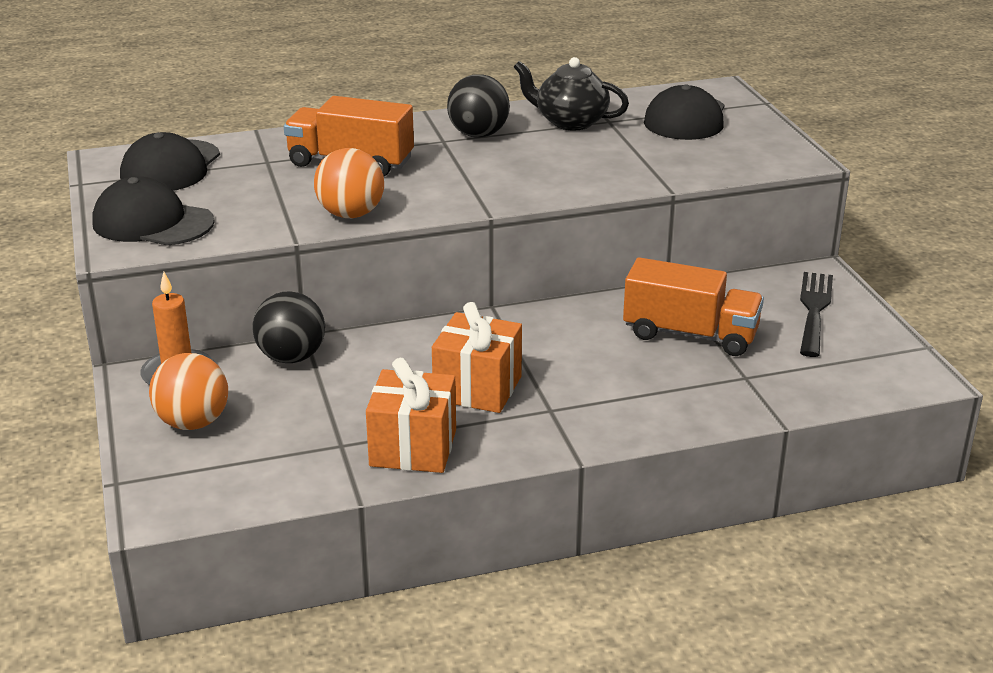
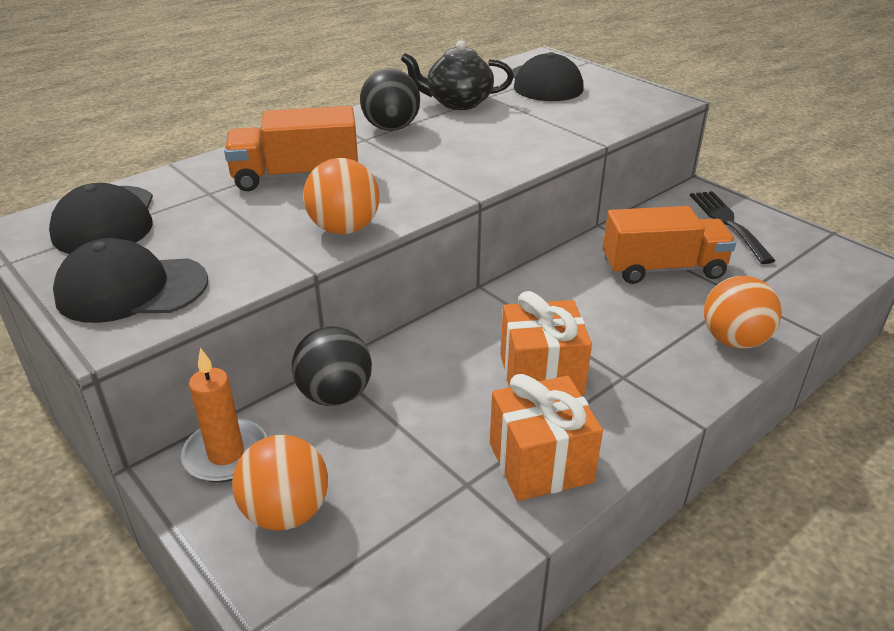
camera: 25 degrees left, 5 degrees up
none -> orange ball [704,276,782,349]

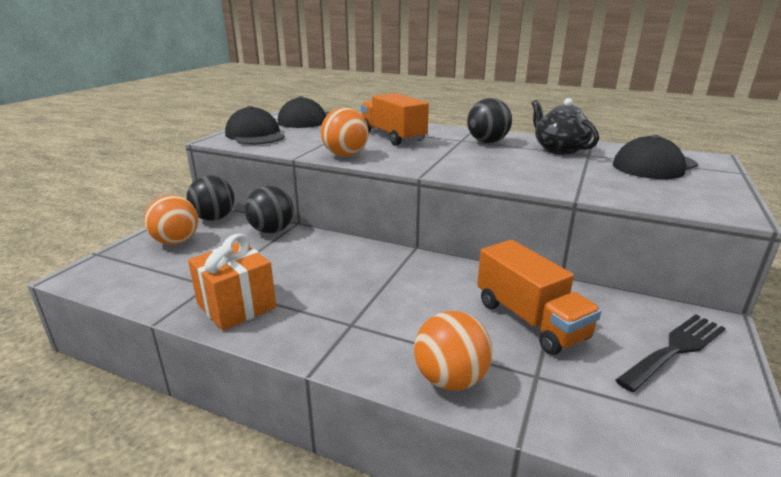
camera: 65 degrees right, 10 degrees down
orange candle [181,348,267,483] -> black ball [187,175,235,221]
orange gift [500,291,592,395] -> none

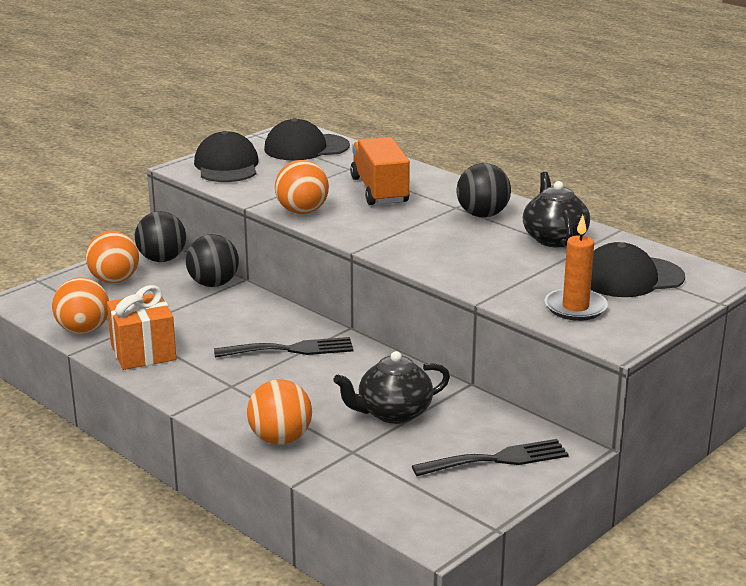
camera: 20 degrees right, 0 degrees up
orange truck [477,240,601,355] -> black teapot [333,351,450,424]
none -> orange ball [52,277,109,334]
none -> black fork [214,337,353,357]
none -> orange candle [545,215,608,321]

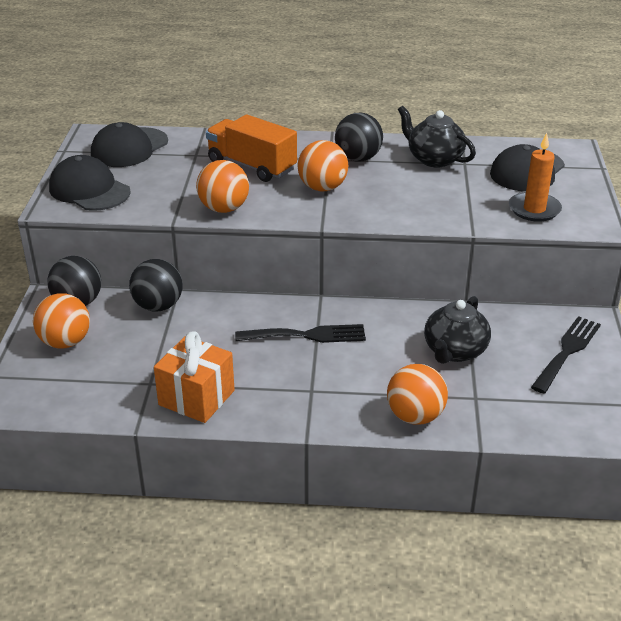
camera: 40 degrees left, 10 degrees up
orange ball [52,277,109,334] -> orange ball moved to [298,140,348,191]
black fork [214,337,353,357] -> black fork turned 45 degrees clockwise [235,324,366,343]

